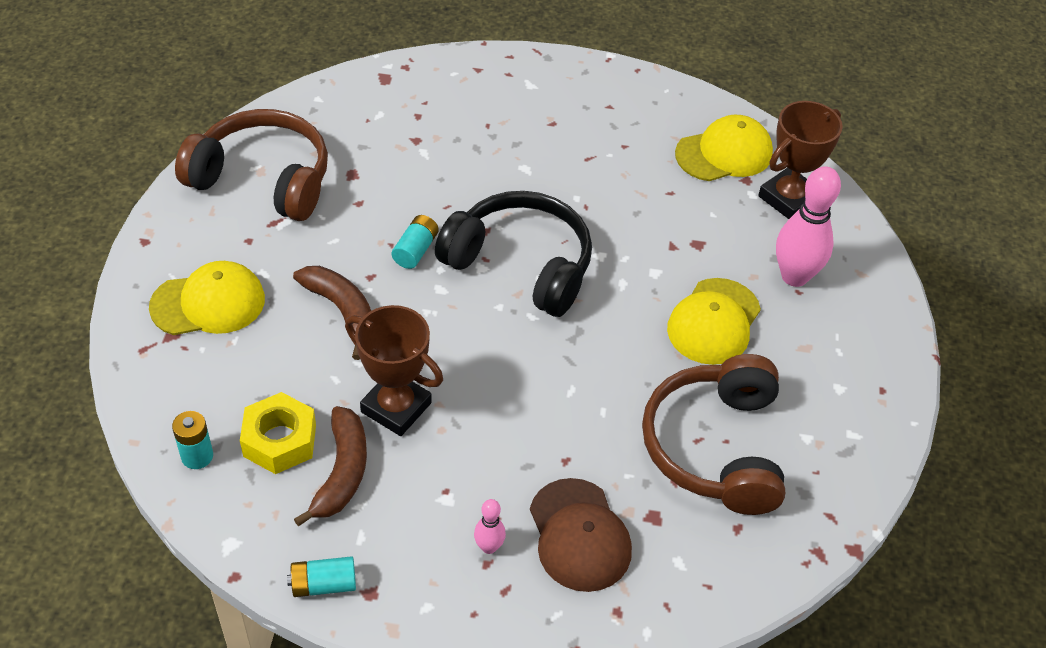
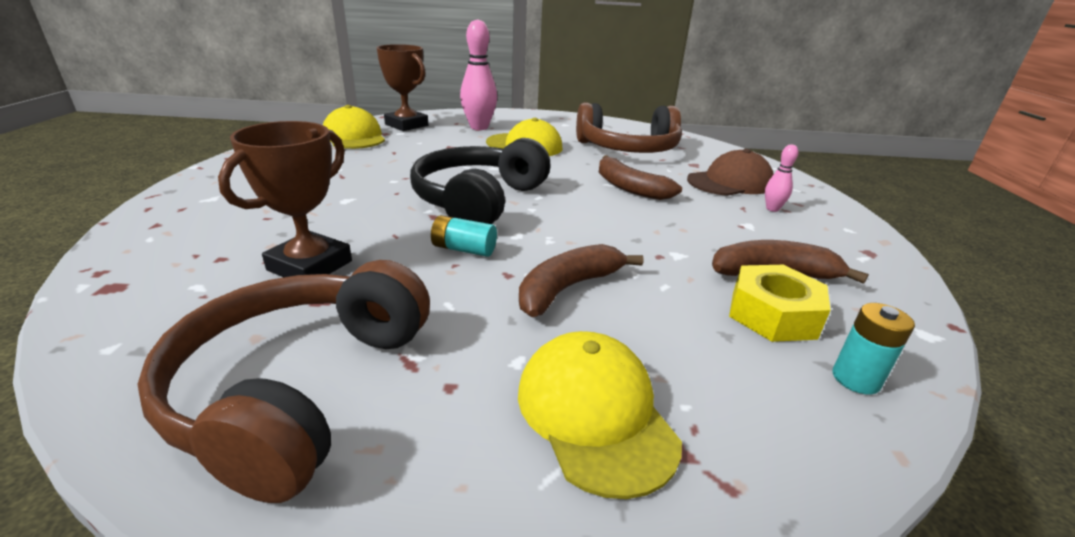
camera: 95 degrees left, 20 degrees down
turquoise battery [287,556,356,597] -> none
brown trophy [345,305,443,436] -> brown trophy moved to [218,121,352,277]
none -> brown banana [599,155,682,200]

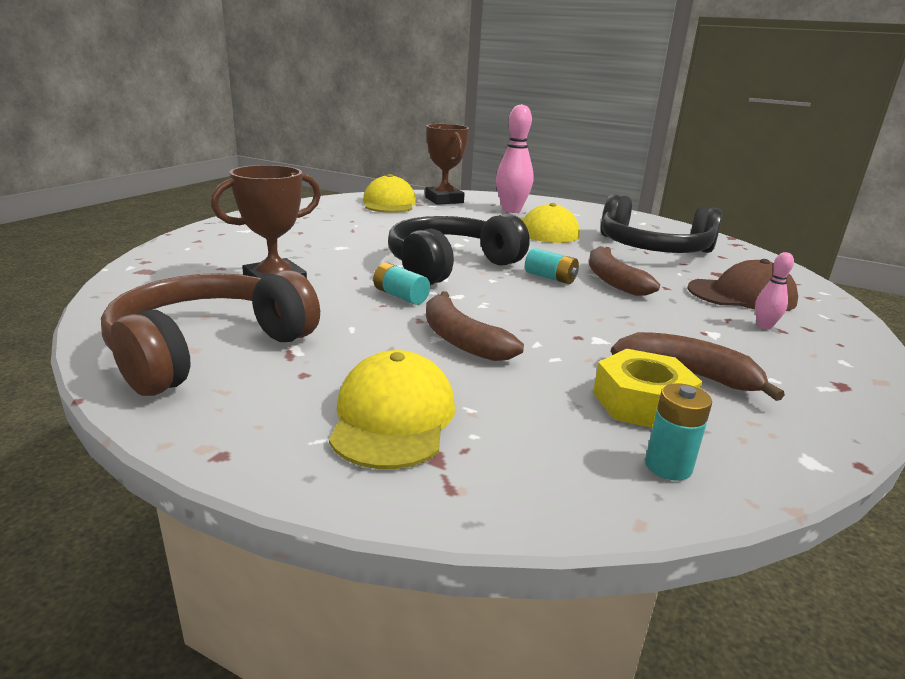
camera: 25 degrees right, 5 degrees down
brown banana [519,244,644,317] -> brown banana turned 105 degrees counterclockwise [426,291,524,361]
brown headphones [576,103,682,153] -> black headphones [601,194,722,253]
none -> turquoise battery [525,248,579,284]

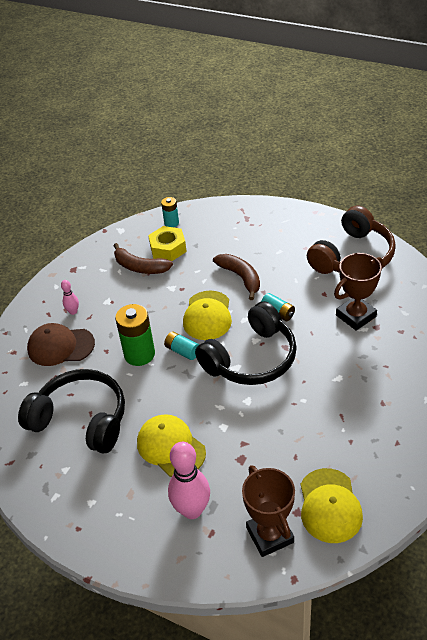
camera: 175 degrees left, 20 degrees up
yellow cap [329,350,455,469] -> yellow cap moved to [183,291,232,340]
brown banana [589,246,660,296] -> green battery [115,304,155,366]

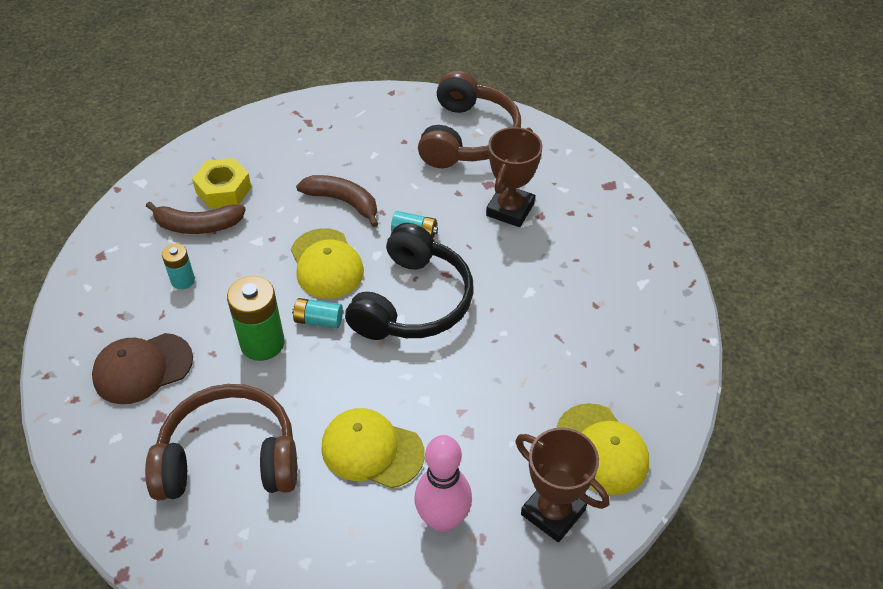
camera: 30 degrees left, 5 degrees up
black headphones [18,369,125,454] -> brown headphones [145,384,297,500]
pink bowling pin [61,280,79,315] -> none
turquoise battery [161,197,179,227] -> turquoise battery moved to [162,244,195,289]

